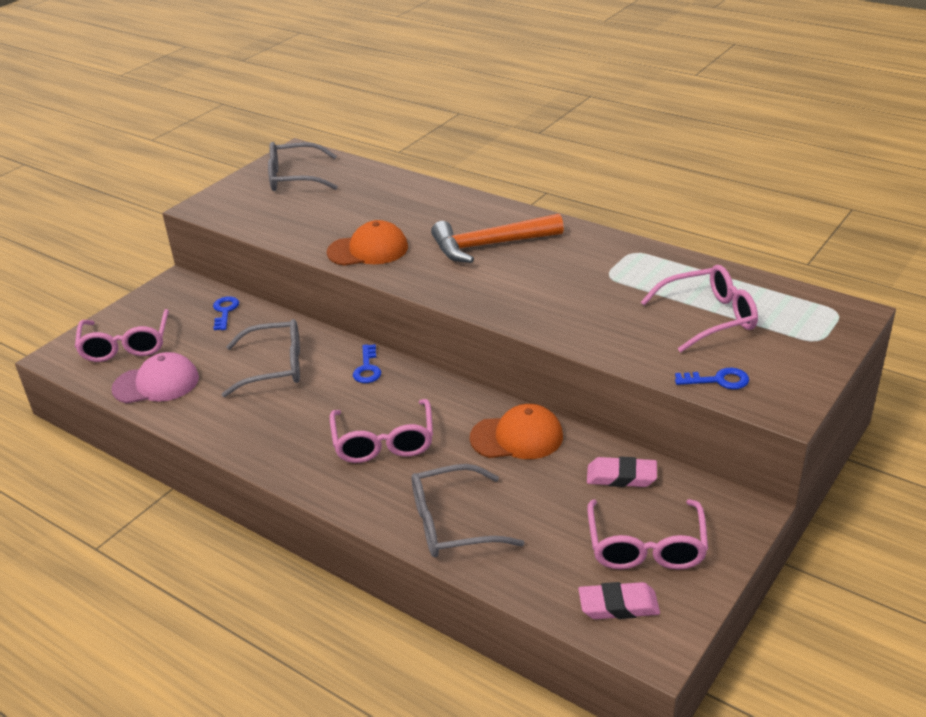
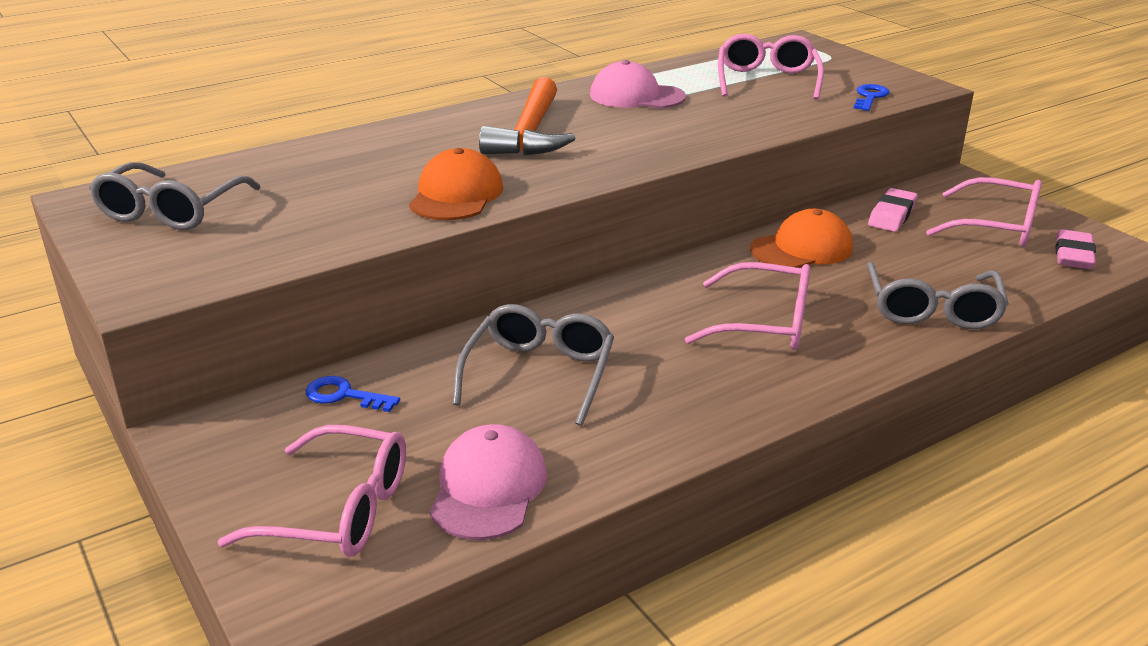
camera: 70 degrees left, 5 degrees down
blue key [353,344,381,383] -> none
orange cap [470,404,563,459] -> orange cap turned 45 degrees clockwise [750,209,853,268]
none -> pink cap [590,60,686,109]

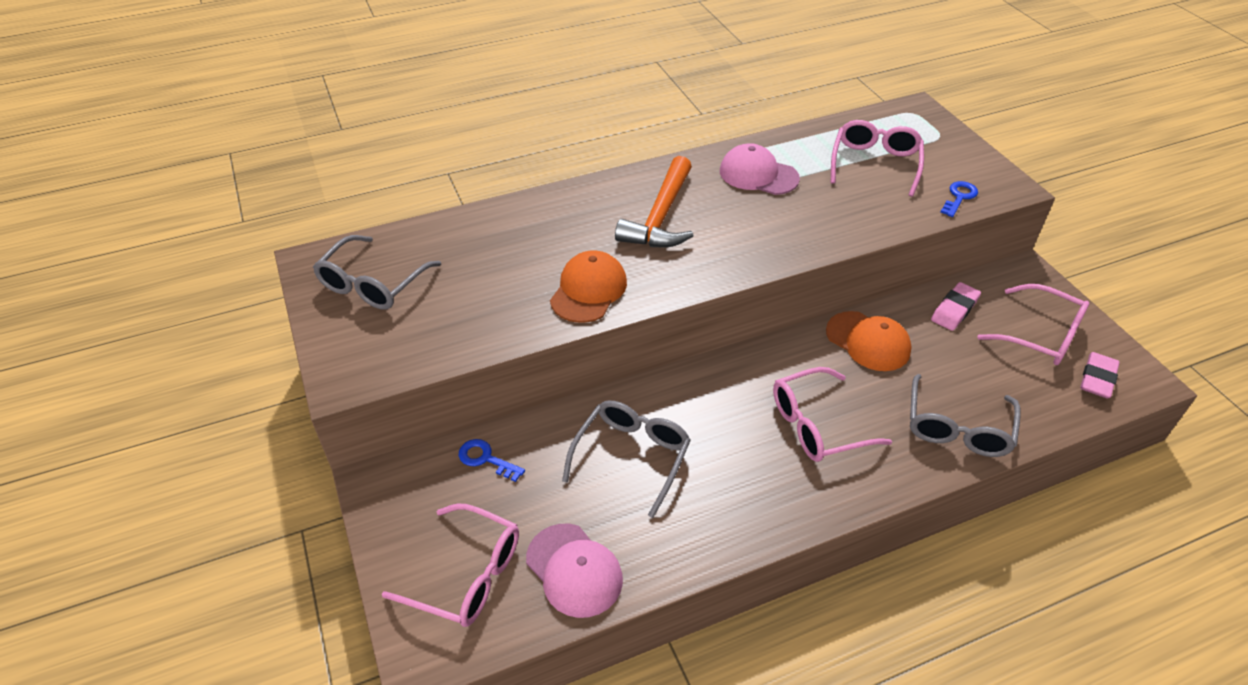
camera: 10 degrees right, 15 degrees up
pink cap [430,424,547,540] -> pink cap turned 120 degrees clockwise [526,524,623,618]
pink glasses [685,262,810,350] -> pink glasses turned 135 degrees clockwise [773,367,892,462]
orange cap [750,209,853,268] -> orange cap turned 60 degrees clockwise [826,311,912,371]

